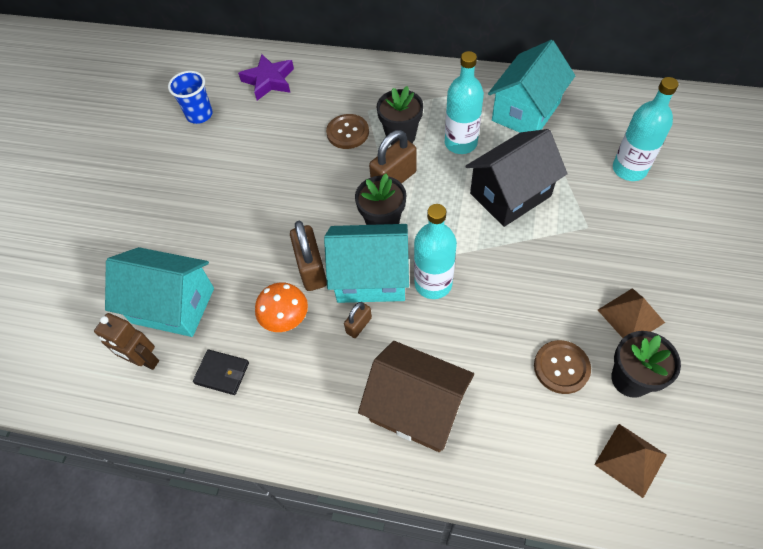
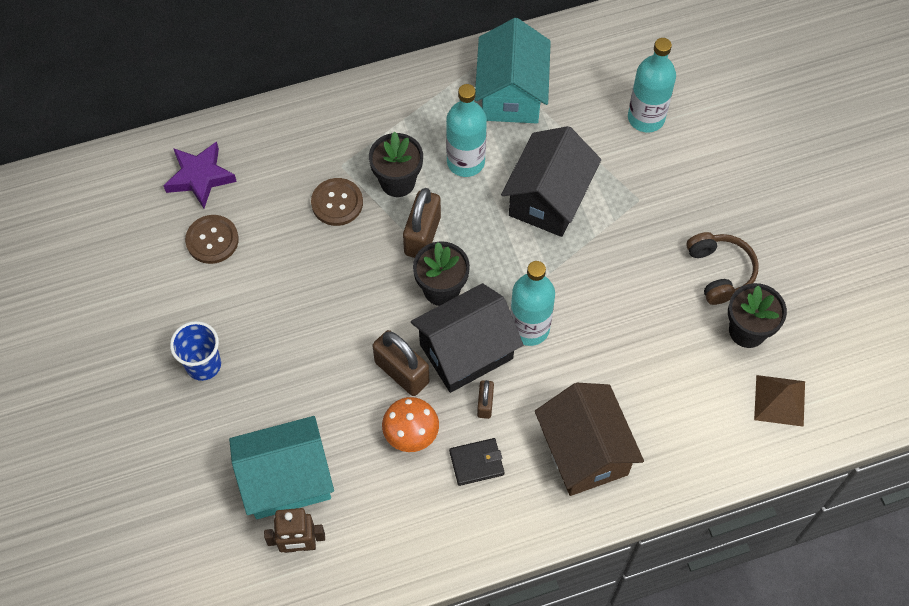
camera: 35 degrees left, 5 degrees up
blue cup [168,71,213,124] -> blue cup moved to [170,321,221,381]
black wallet [193,349,249,395] -> black wallet moved to [449,438,504,486]
turquoise house [324,224,409,303] -> black house [411,283,523,393]
brown house [358,341,474,452] -> brown house turned 75 degrees clockwise [535,383,644,496]
brown button [534,340,591,394] -> brown button moved to [185,215,239,264]
brown pyramid [598,288,665,338] -> brown headphones [686,232,759,305]

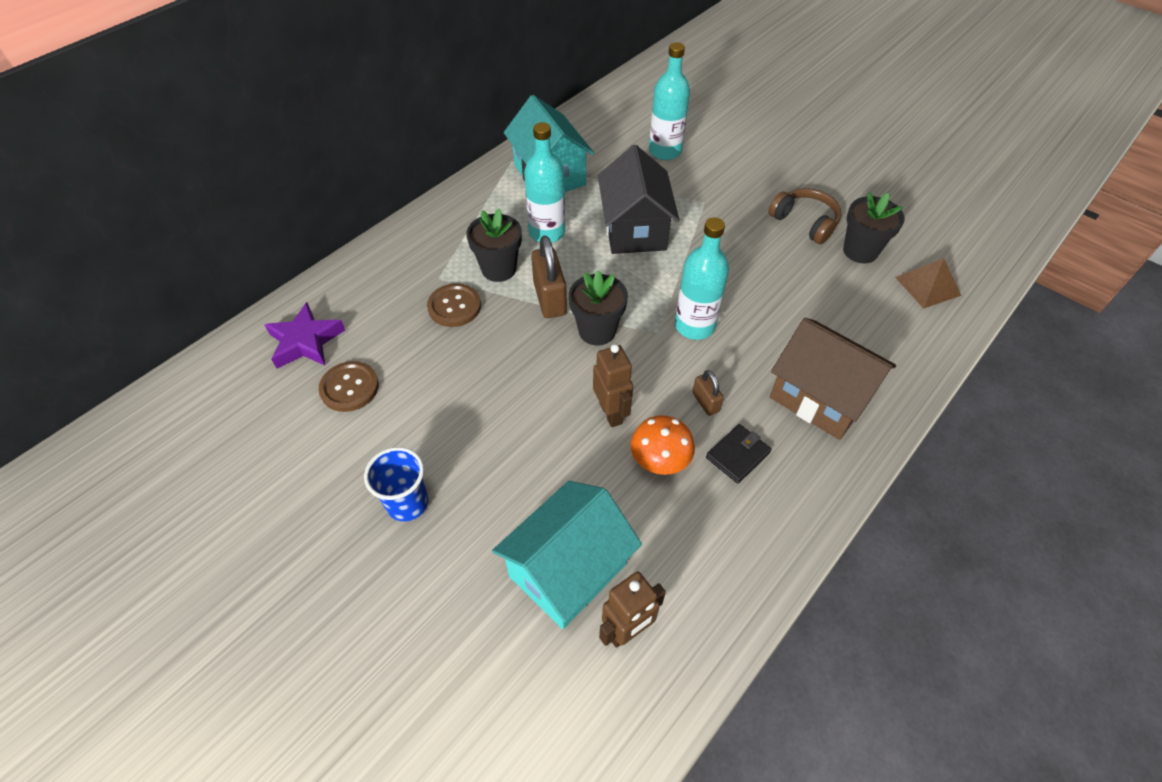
camera: 30 degrees left, 10 degrees down
brown padlock [373,330,429,396] -> brown robot [593,344,633,427]
black house [411,283,523,393] -> none

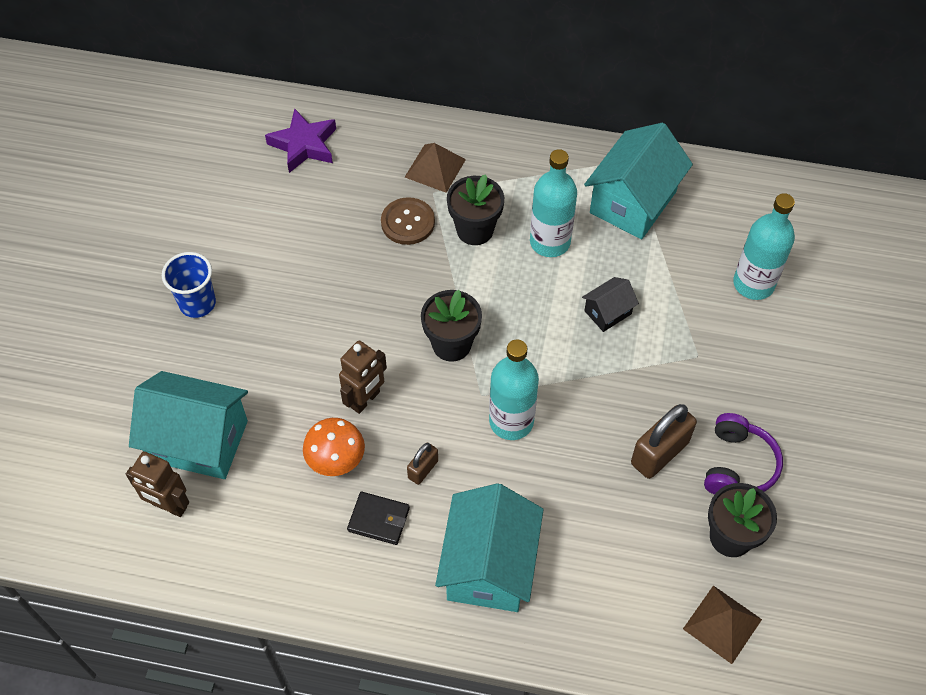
camera: 60 degrees right, 5 degrees up
brown button [318,361,379,412] -> none
brown padlock [531,236,567,318] -> brown padlock moved to [631,404,697,479]
black house [598,145,680,254] -> black house [582,277,639,332], size x0.48
brown headphones [768,188,841,244] -> purple headphones [704,413,783,495]
brown house [770,318,896,440] -> turquoise house [435,483,543,612]
none -> brown pyramid [405,143,466,193]

